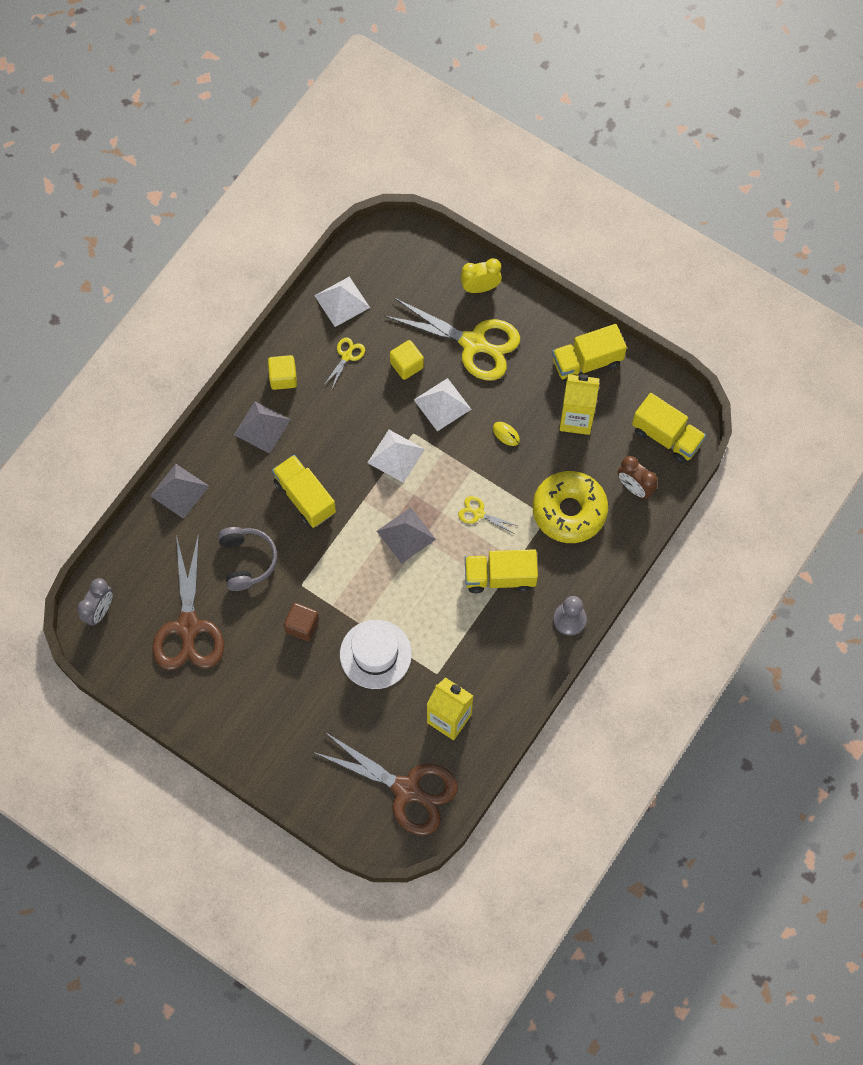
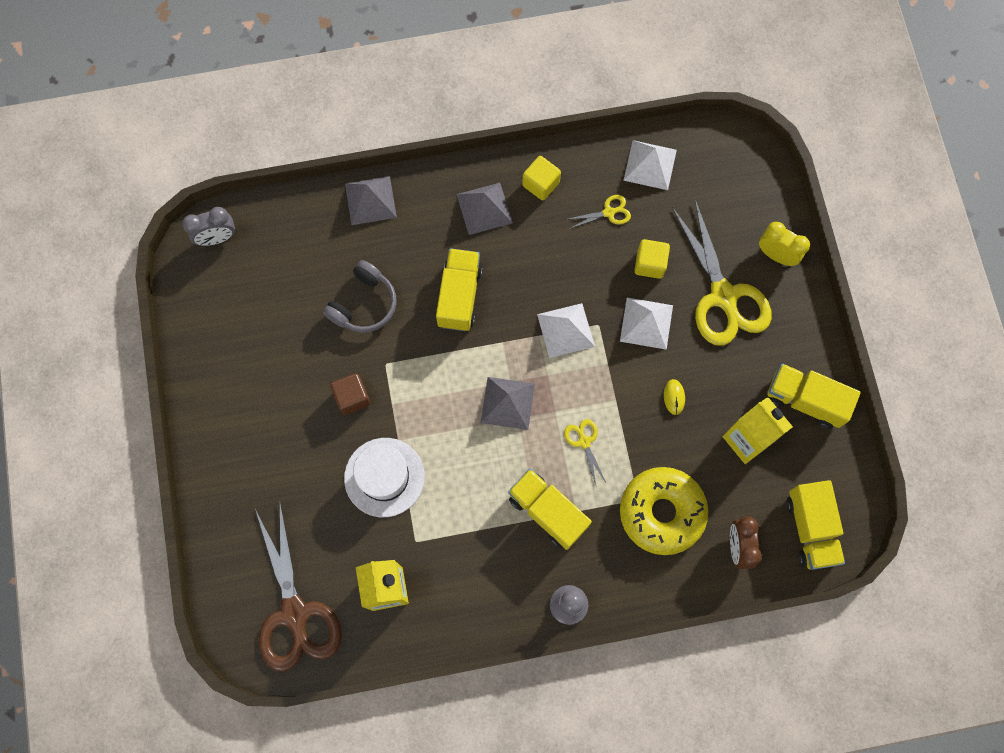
camera: 45 degrees right, 5 degrees up
brown scissors [152,533,224,670] -> none

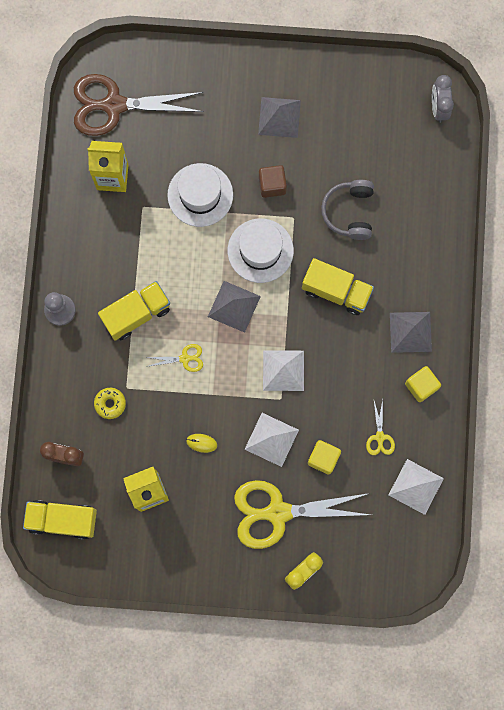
camera: 105 degrees right, 5 degrees up
grey headphones [323,260,397,333] -> grey headphones turned 45 degrees clockwise [321,180,374,240]
grey pyramid [345,176,397,225] -> grey pyramid moved to [258,97,301,138]
yellow donut [620,467,708,555] -> yellow donut [94,388,126,419], size x0.44
yellow truck [767,364,861,429] -> none
none -> white hat [228,219,294,283]

